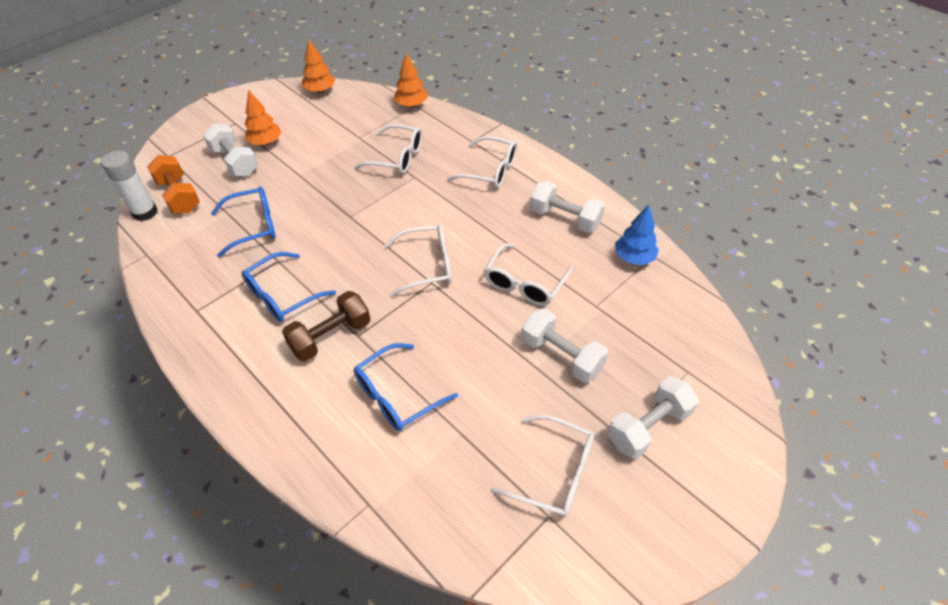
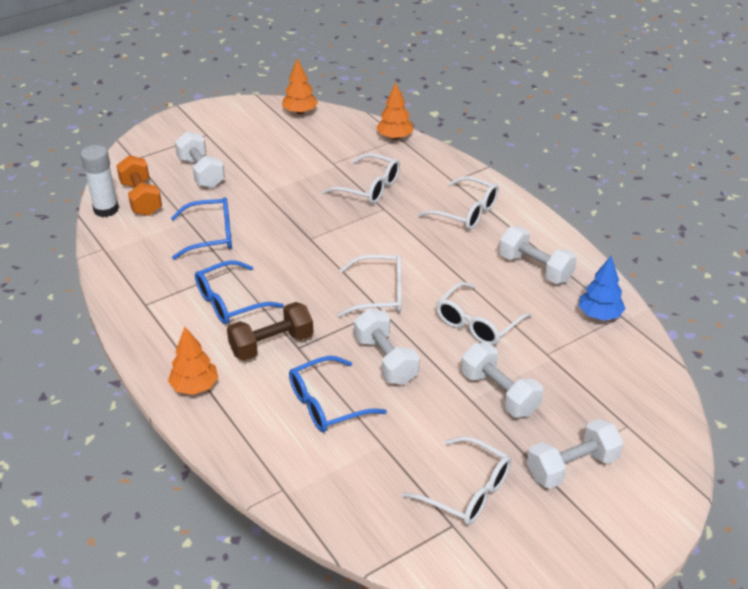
camera: 10 degrees right, 10 degrees down
orange tree [245,90,281,146] -> orange tree moved to [168,327,218,395]
none -> white dumbbell [354,309,420,384]

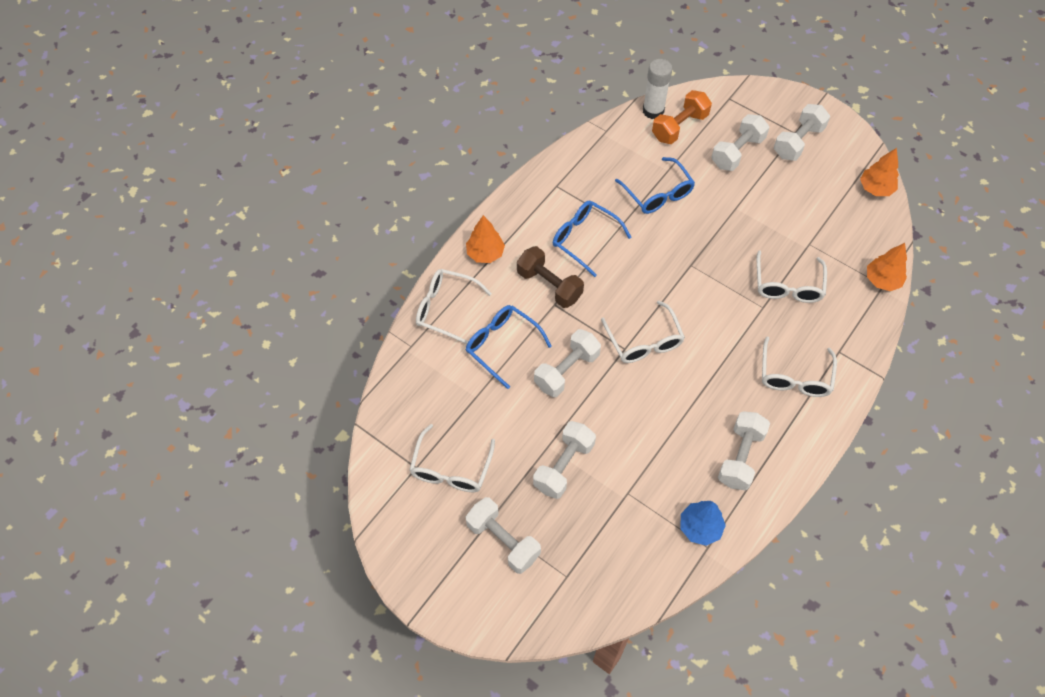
camera: 70 degrees right, 20 degrees up
white glasses [436,282,532,346] -> white glasses moved to [416,269,492,344]
none -> white dumbbell [774,104,830,161]

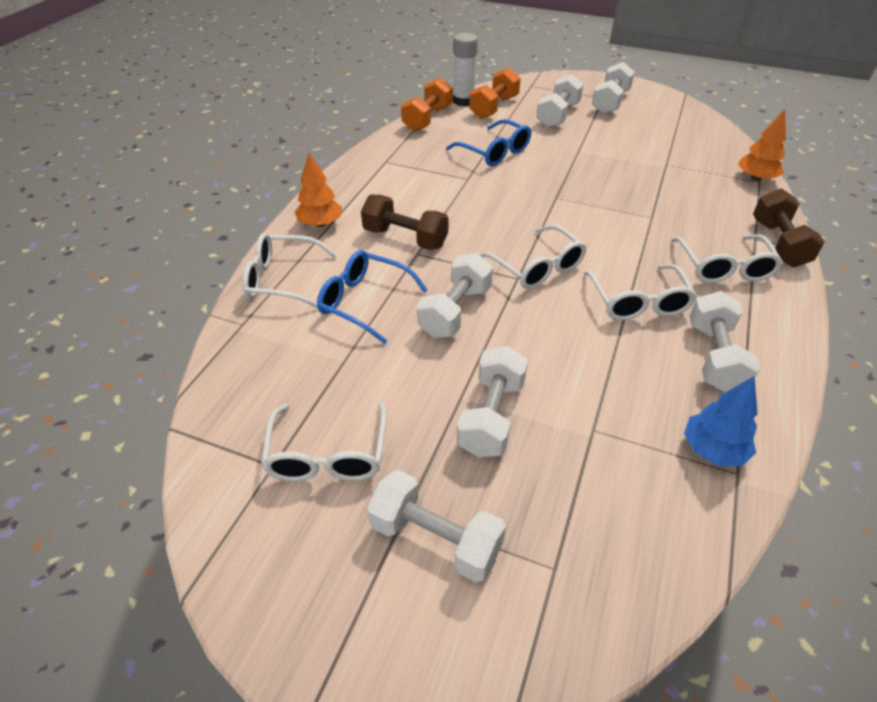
camera: 15 degrees left, 15 degrees down
blue glasses [553,201,632,277] -> none
white glasses [757,250,827,303] -> white glasses moved to [584,264,697,320]
orange tree [860,148,899,196] -> none
none -> orange dumbbell [401,77,453,132]
none -> brown dumbbell [753,188,825,267]

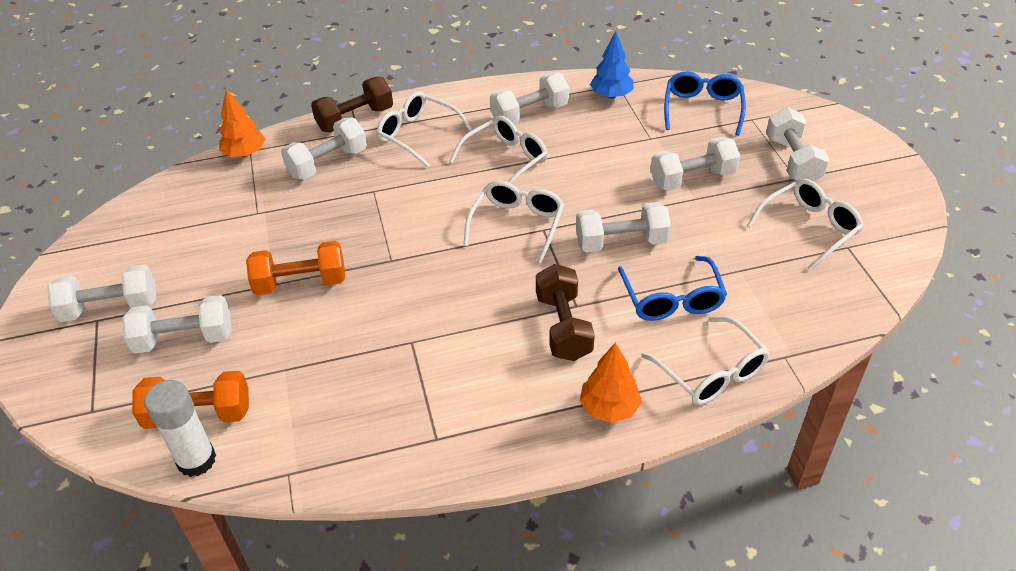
camera: 125 degrees left, 0 degrees up
orange dumbbell [401,77,453,132] -> orange dumbbell moved to [246,241,345,295]
blue glasses [446,119,531,166] -> blue glasses moved to [664,71,746,136]
white glasses [671,234,783,283] -> white glasses turned 105 degrees counterclockwise [377,91,473,168]
none -> white dumbbell [281,118,367,180]

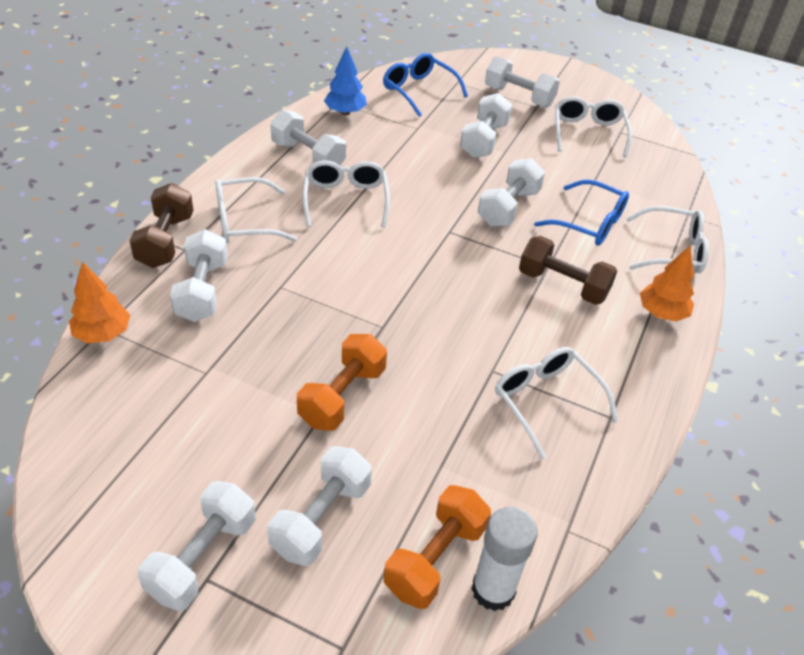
camera: 55 degrees left, 0 degrees up
white glasses [464,180,565,263] -> white glasses moved to [495,347,619,459]
white dumbbell [490,73,569,124] -> white dumbbell turned 60 degrees counterclockwise [270,110,346,165]

